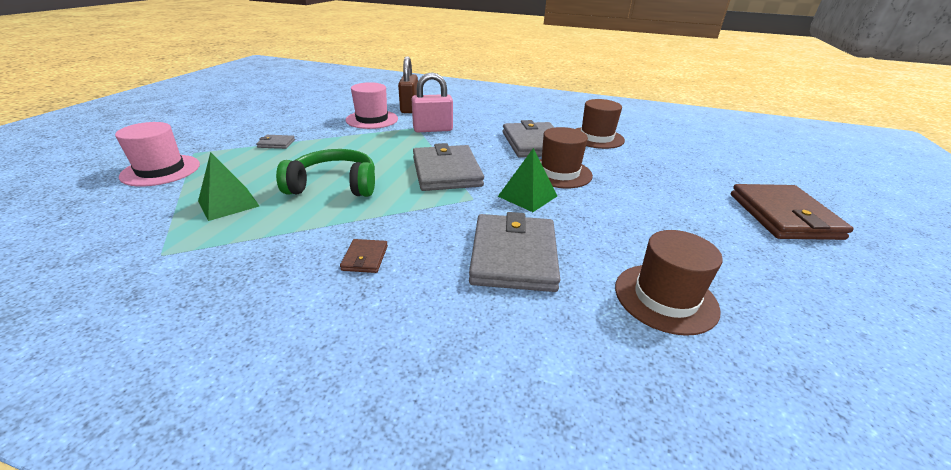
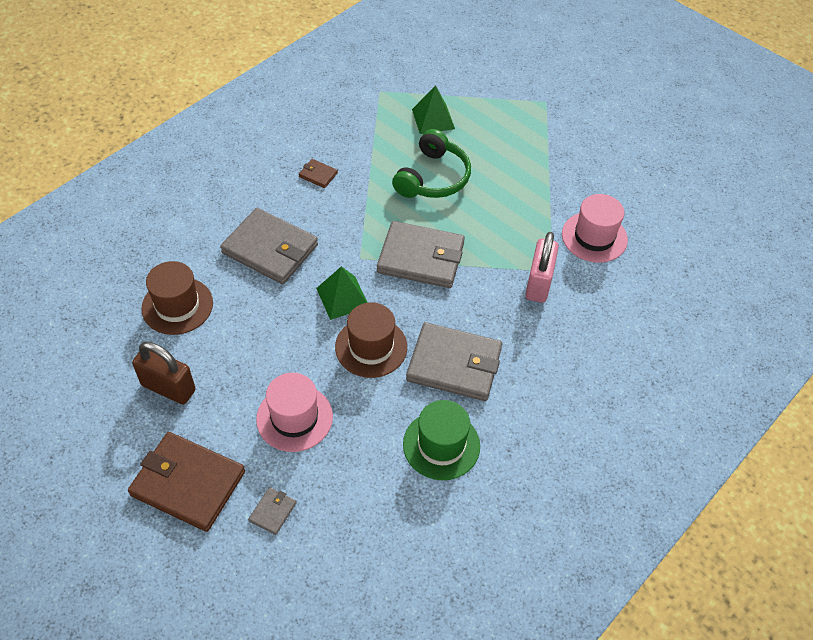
camera: 115 degrees right, 20 degrees up
pink hat [115,122,200,187] -> pink hat moved to [256,373,333,452]
grey wallet [256,135,295,149] -> grey wallet moved to [248,487,297,535]
brown padlock [398,56,418,113] -> brown padlock moved to [132,342,196,404]
brown hat [576,99,625,149] -> green hat [403,400,480,480]

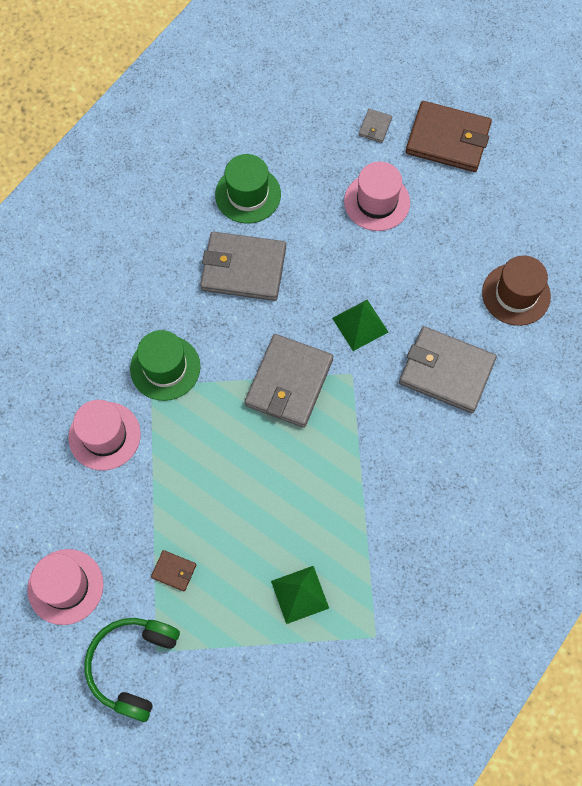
camera: 175 degrees right, 15 degrees up
brown padlock [132,342,196,404] -> none
brown wallet [299,159,338,188] -> brown wallet moved to [151,550,196,592]
brown hat [335,302,407,378] -> none
grey wallet [377,221,465,288] -> grey wallet turned 75 degrees counterclockwise [245,334,333,428]
green headphones [392,129,471,198] -> green headphones moved to [85,618,180,722]
pink padlock [525,232,559,303] -> green hat [130,330,201,401]
none -> pink hat [27,549,104,625]

